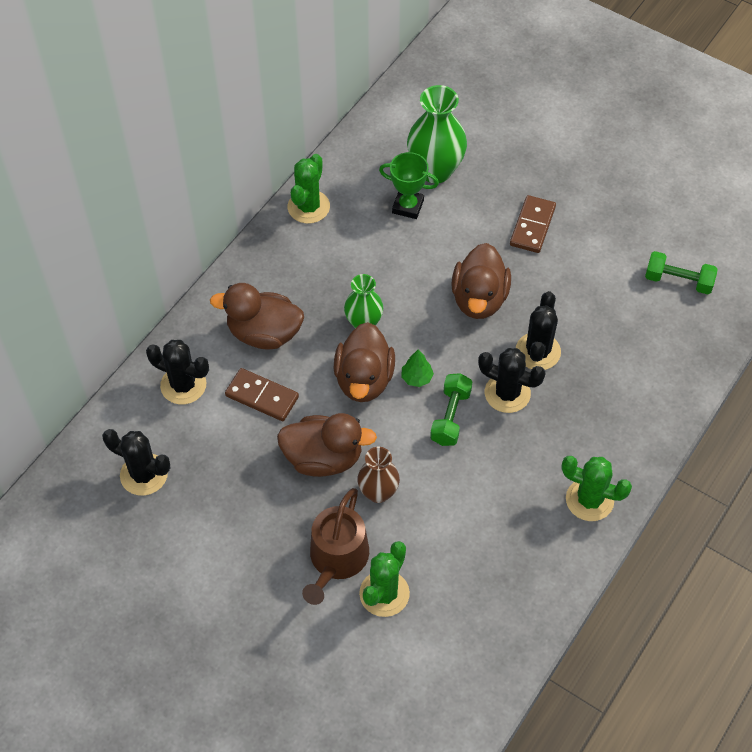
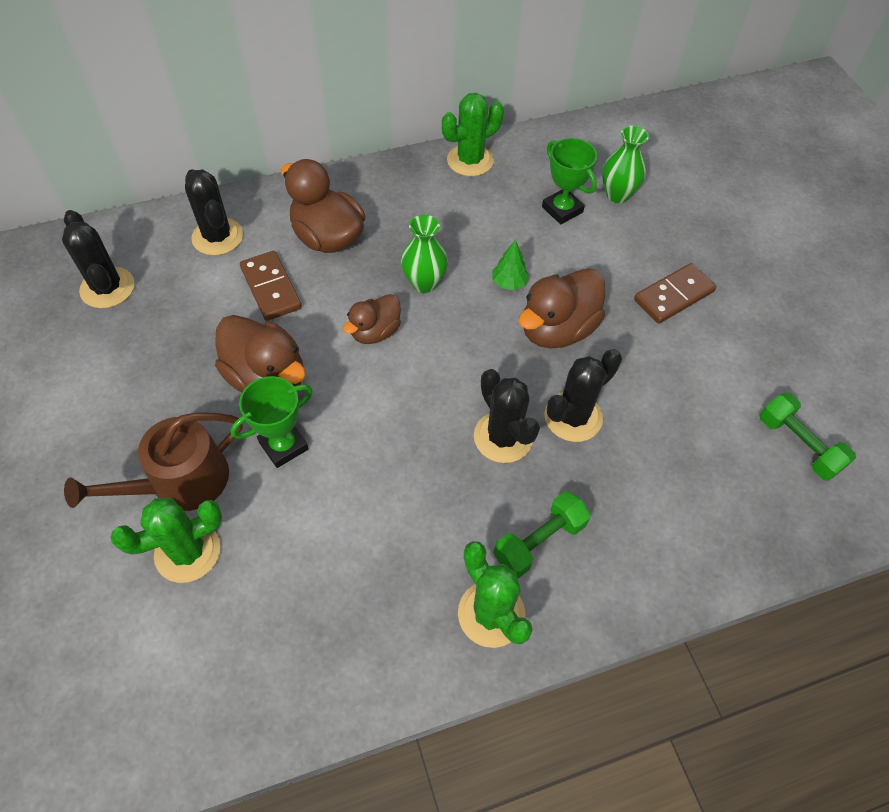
camera: 35 degrees right, 0 degrees up
brown duck [334,322,395,402] -> brown duck [343,294,401,344], size x0.61
brown vase [357,447,400,503] -> green trophy [231,376,313,468]
green tree [401,349,434,387] -> green tree moved to [492,240,529,290]
green vase [407,85,467,183] -> green vase [602,126,649,203], size x0.62
green dumbbell [430,373,472,446] -> green dumbbell moved to [493,491,591,578]

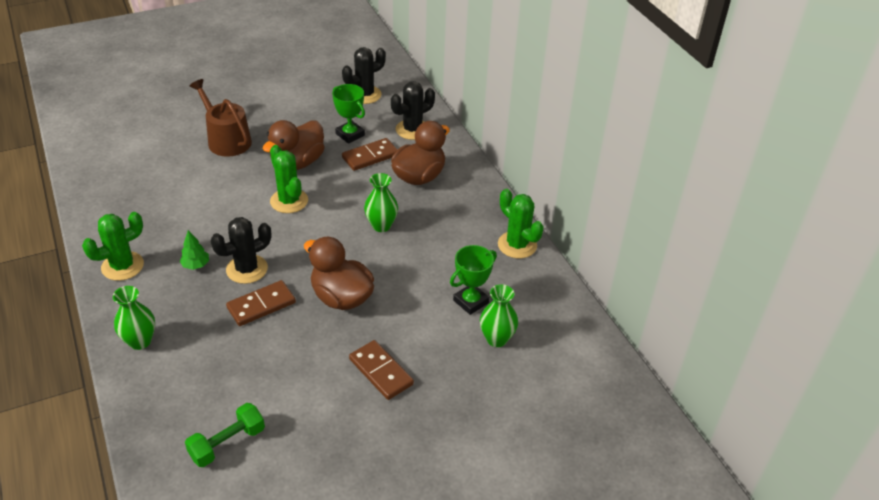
camera: 85 degrees right, 15 degrees down
green cactus [110,498,222,583] -> green cactus moved to [270,145,308,213]
green trophy [231,376,313,468] -> green trophy moved to [332,84,365,144]
brown duck [343,294,401,344] -> none
green tree [492,240,529,290] -> green tree moved to [180,230,209,270]
green dumbbell [493,491,591,578] -> none
black cactus [544,349,622,442] -> brown domino [226,280,296,326]
none -> green vase [113,286,155,350]

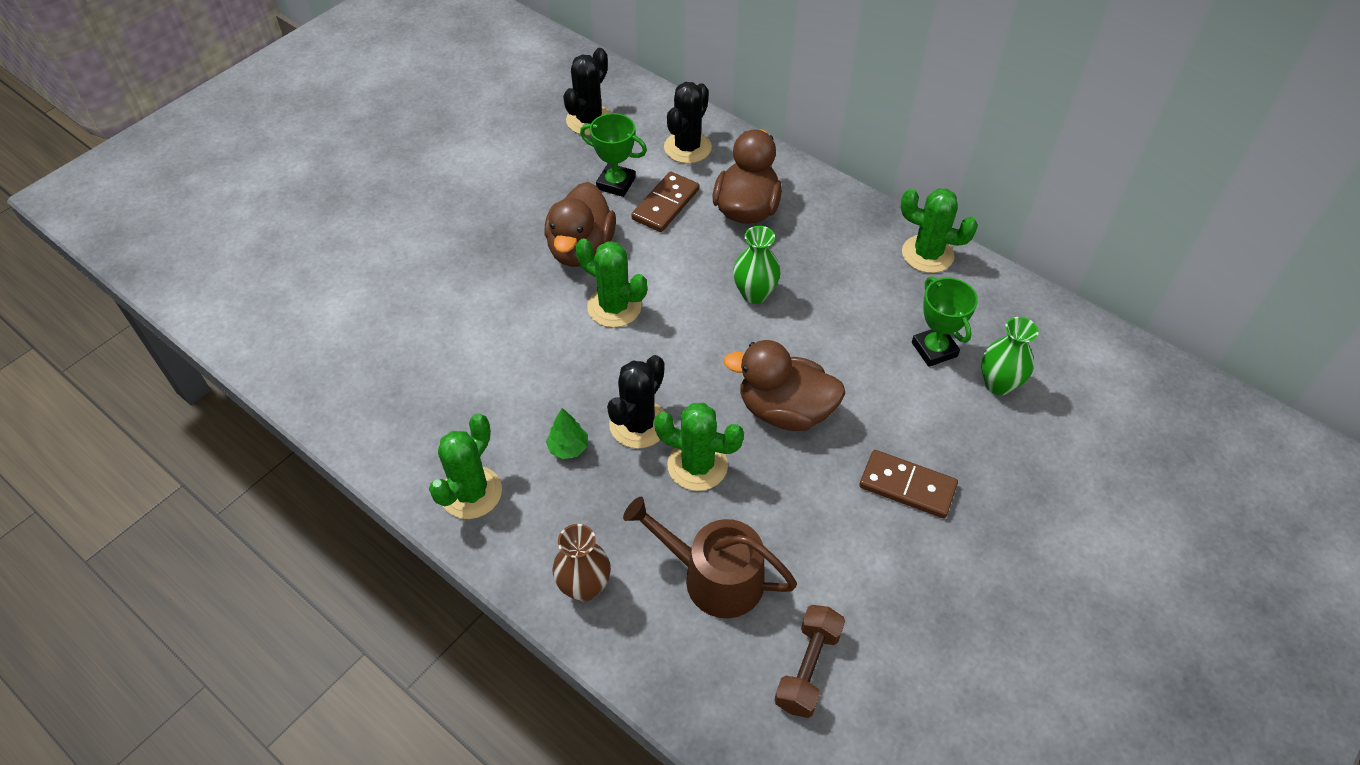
camera: 25 degrees left, 10 degrees up
green vase [113,286,155,350] -> brown vase [553,524,611,601]
green dumbbell [185,403,265,467] -> brown dumbbell [775,605,845,718]
brown watering can [190,79,252,157] -> brown watering can moved to [623,497,797,618]
brown domino [226,280,296,326] -> green cactus [654,403,744,491]
green trophy [450,245,497,315] -> green trophy turned 45 degrees counterclockwise [912,276,978,367]

